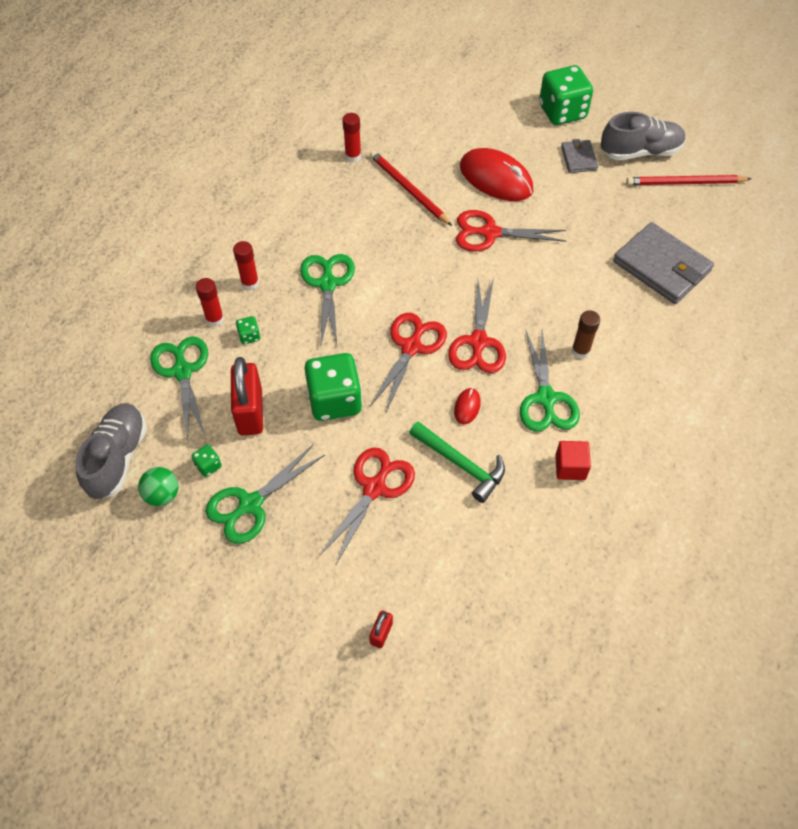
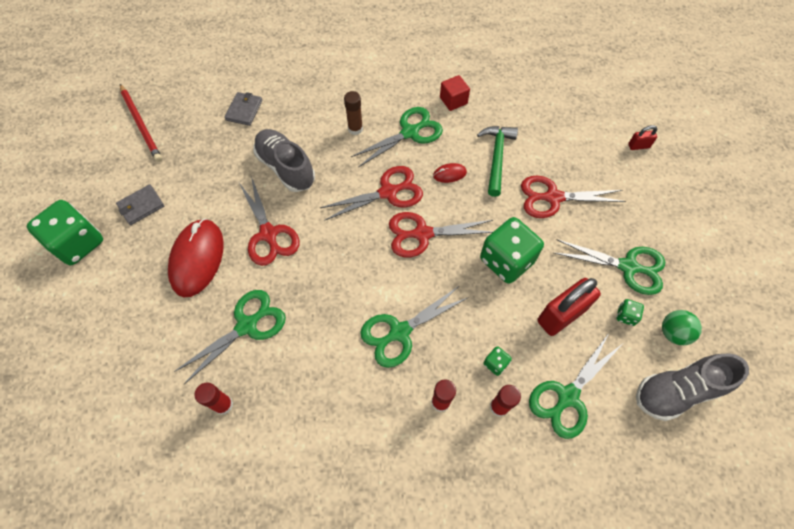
camera: 120 degrees left, 5 degrees up
red pencil [370,151,452,226] -> green scissors [174,290,286,384]
grey shoe [601,112,686,160] -> grey shoe moved to [253,129,315,192]
grey wallet [613,222,714,304] -> grey wallet [224,92,262,126], size x0.52

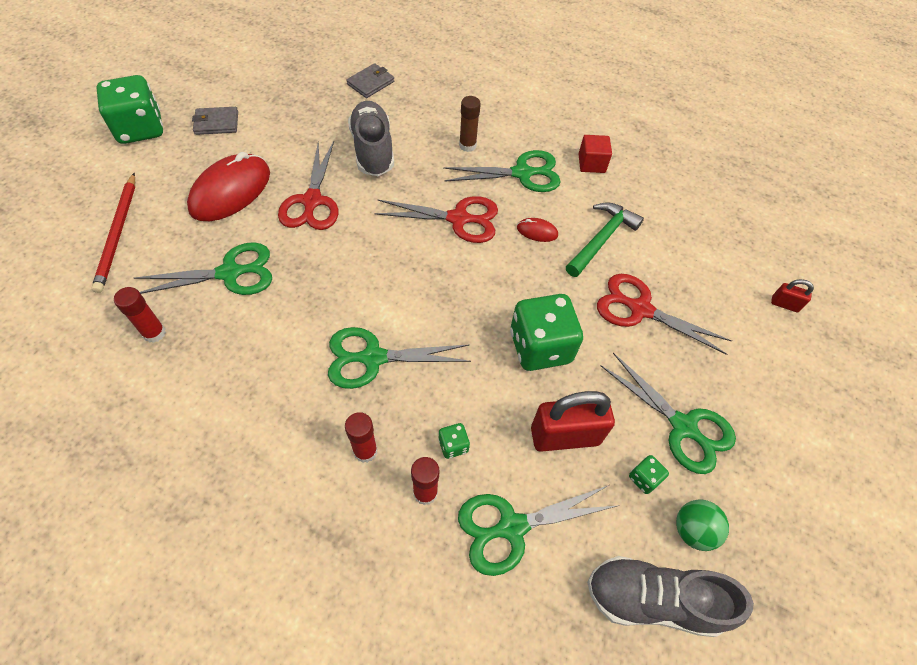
camera: 25 degrees right, 5 degrees down
red pencil [120,84,162,162] -> red pencil moved to [92,173,135,293]
red scissors [389,212,493,257] -> none

